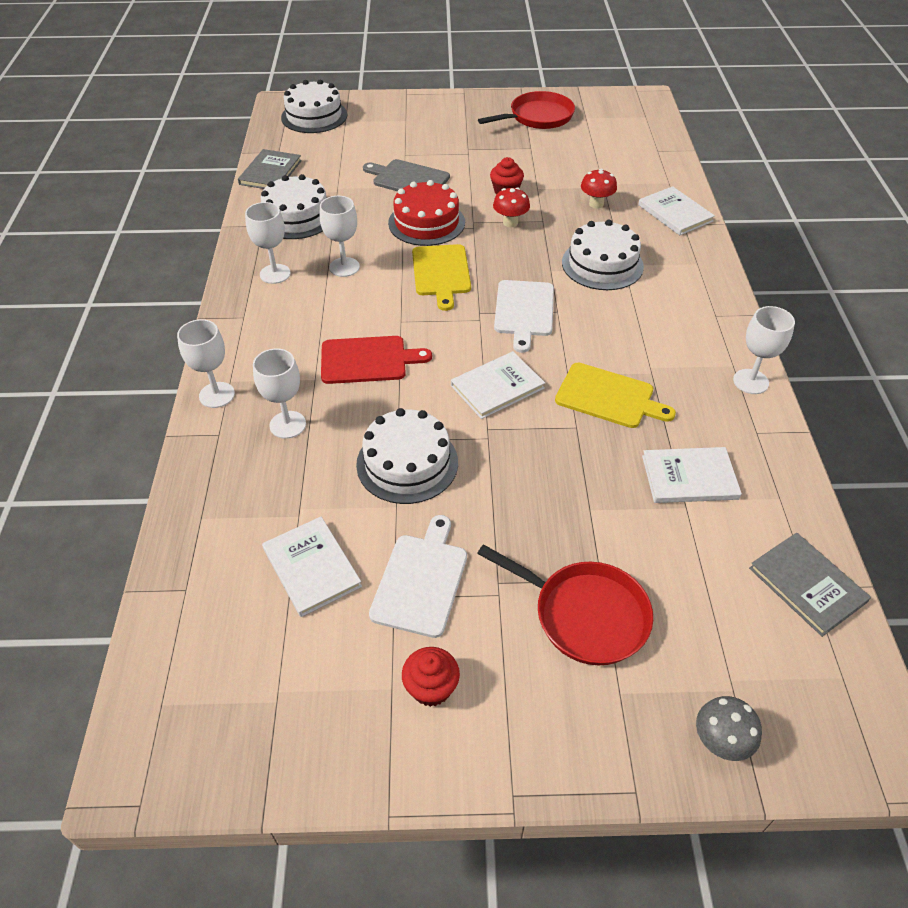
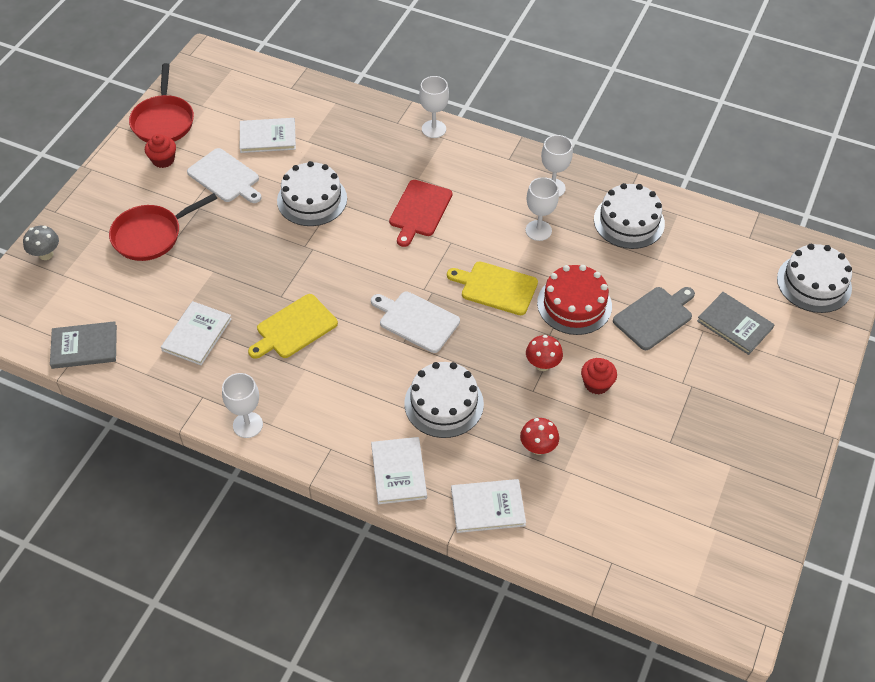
camera: 115 degrees right, 5 degrees up
grey book [238,149,302,189] -> grey book moved to [697,292,775,355]
white goblet [253,349,306,439] -> none
white book [451,351,545,419] -> white book moved to [371,437,427,504]
red pan [478,91,575,129] -> red pan moved to [129,63,194,142]

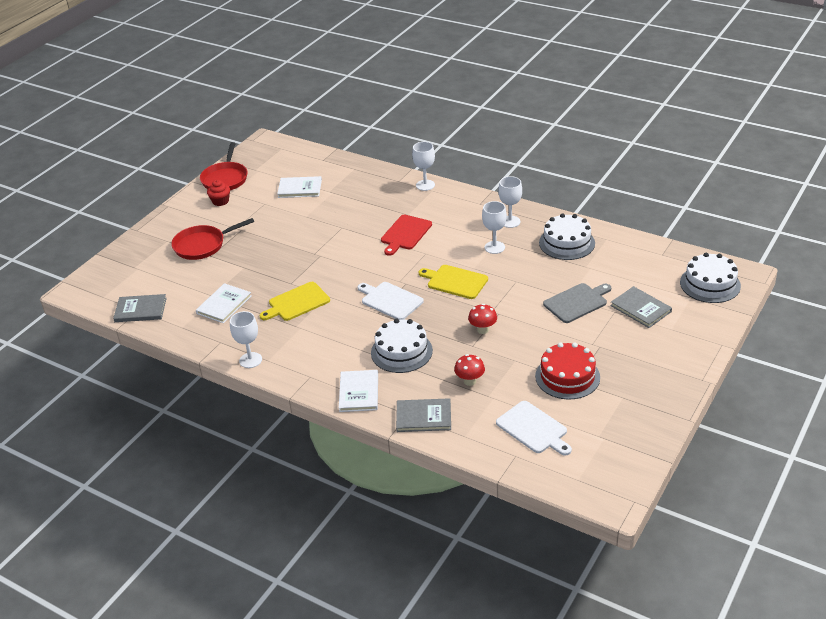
camera: 10 degrees right, 15 degrees down
grey mushroom [23,226,59,260] -> none
white cutting board [187,148,262,203] -> white cutting board moved to [496,401,572,456]
white cake [277,161,347,226] -> none
white book [451,479,526,533] -> grey book [396,398,451,432]
red cake [537,265,612,335] -> red cake moved to [535,342,600,399]
red cupcake [581,358,617,395] -> none

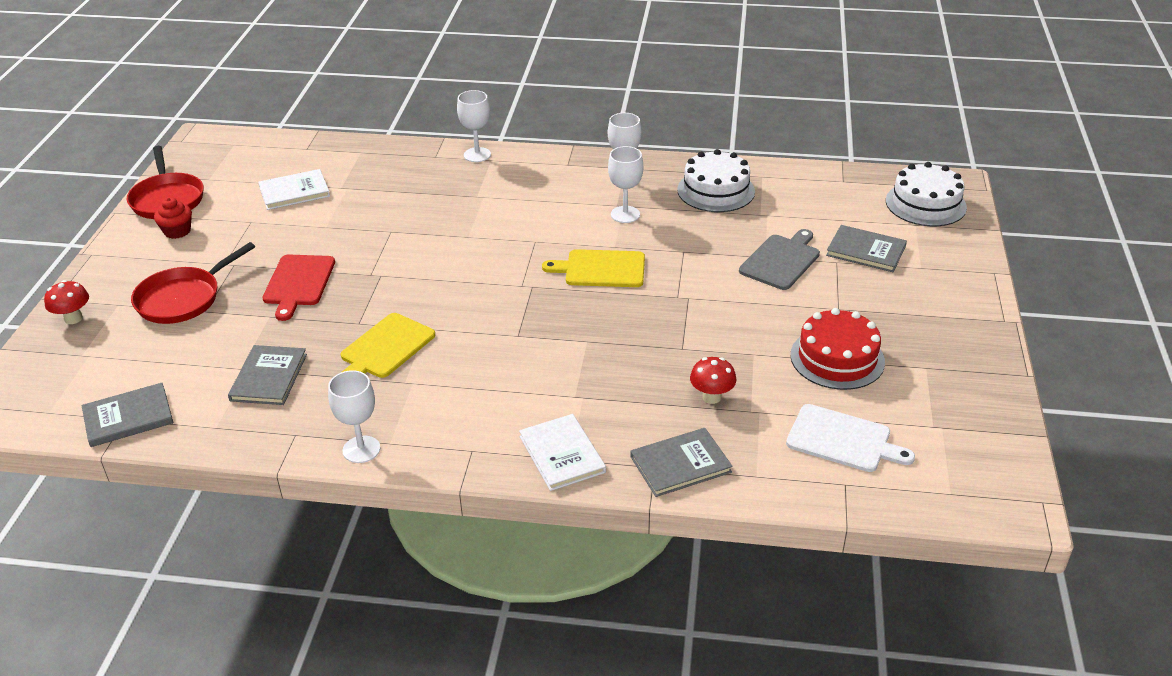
camera: 25 degrees left, 0 degrees up
white book [196,283,251,323] -> grey book [228,345,307,405]
white cutting board [358,282,424,320] -> none
white cake [371,319,433,373] -> none
red cutting board [381,215,432,256] -> red cutting board moved to [262,254,335,321]
red mushroom [468,304,497,334] -> red mushroom moved to [44,280,89,324]

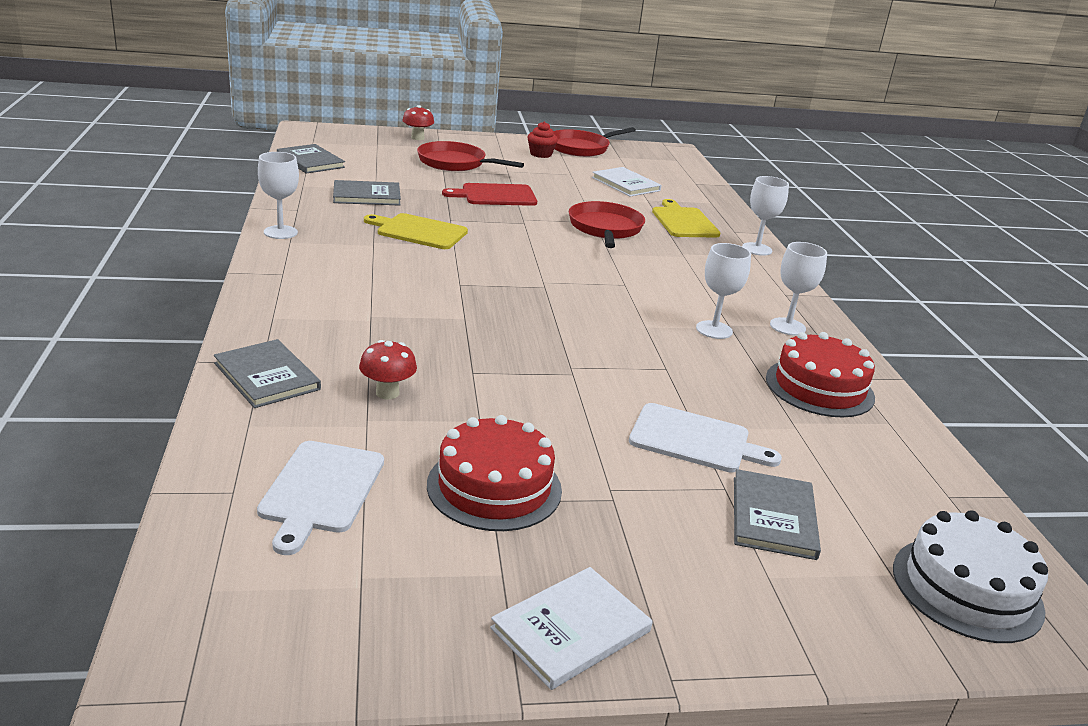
camera: 70 degrees right, 10 degrees down
white book [519,414,606,491] -> white book moved to [490,567,653,690]
yellow cutting board [542,249,645,287] -> yellow cutting board moved to [652,199,720,237]
white cake [677,149,755,212] -> red cake [766,332,875,417]
grey cutting board [739,229,820,290] -> white cutting board [629,403,782,473]
none -> red pan [569,201,645,248]

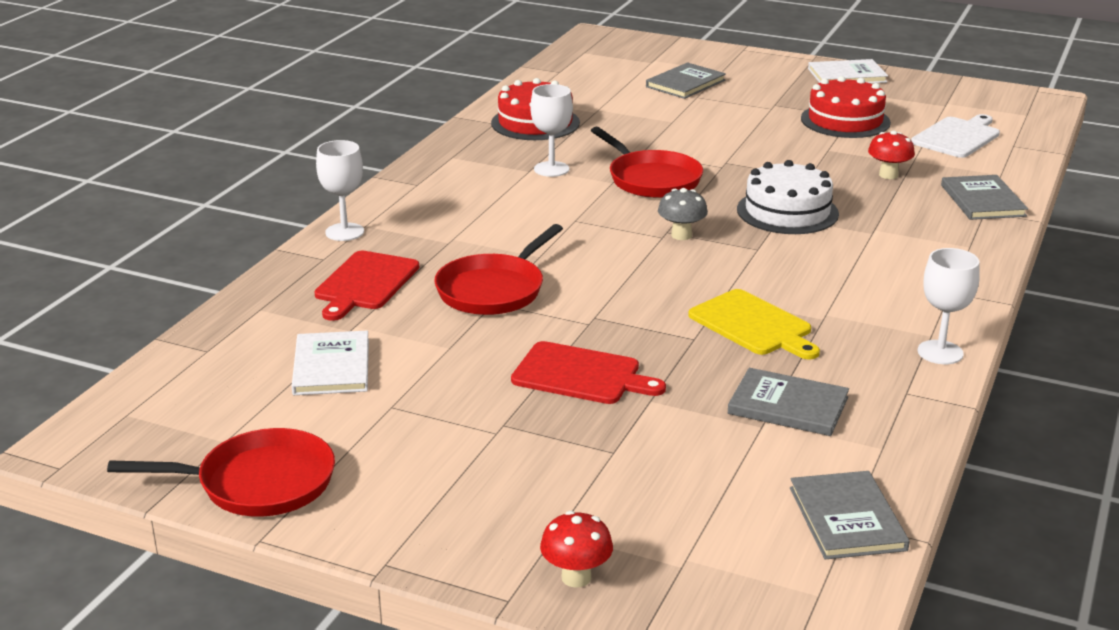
camera: 145 degrees left, 0 degrees up
red pan [417,141,524,171] -> red pan moved to [591,127,703,198]
red cupcake [527,121,558,158] -> none
white cutting board [629,403,782,473] -> none
yellow cutting board [652,199,720,237] -> red cutting board [314,251,419,321]
white goblet [770,242,827,335] -> none
white cake [893,510,1048,643] -> white cake moved to [737,160,839,234]
none -> grey mushroom [658,188,708,240]

